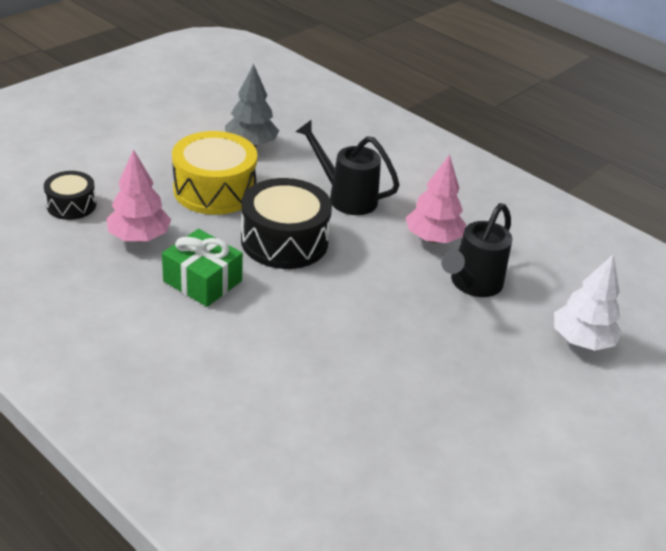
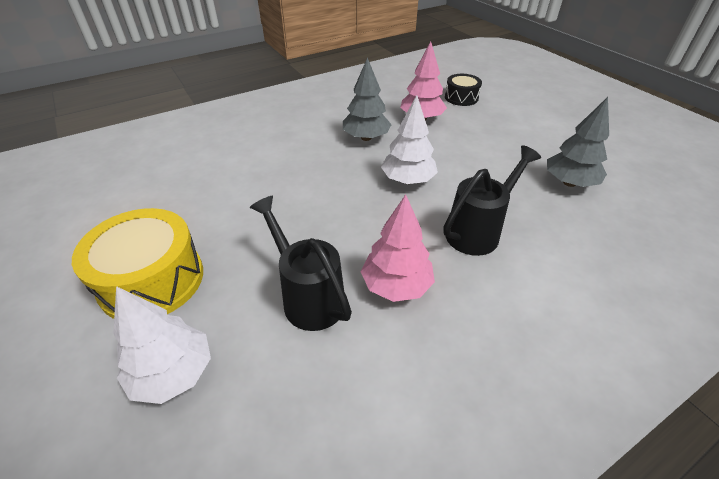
camera: 110 degrees right, 5 degrees up
green gift [162,229,243,307] -> grey tree [343,57,392,141]
yellow drum [172,131,257,215] -> yellow drum moved to [72,208,203,319]
black drum [241,178,332,269] -> white tree [381,95,438,184]

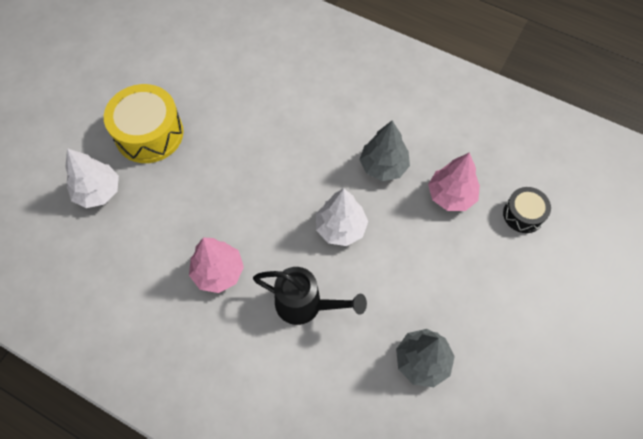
camera: 60 degrees right, 20 degrees up
black watering can [250,196,352,331] -> none

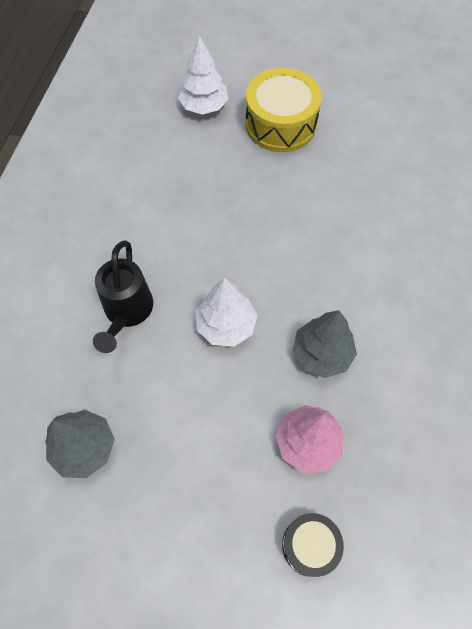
camera: 75 degrees right, 0 degrees up
pink tree [189,238,244,293] -> none

